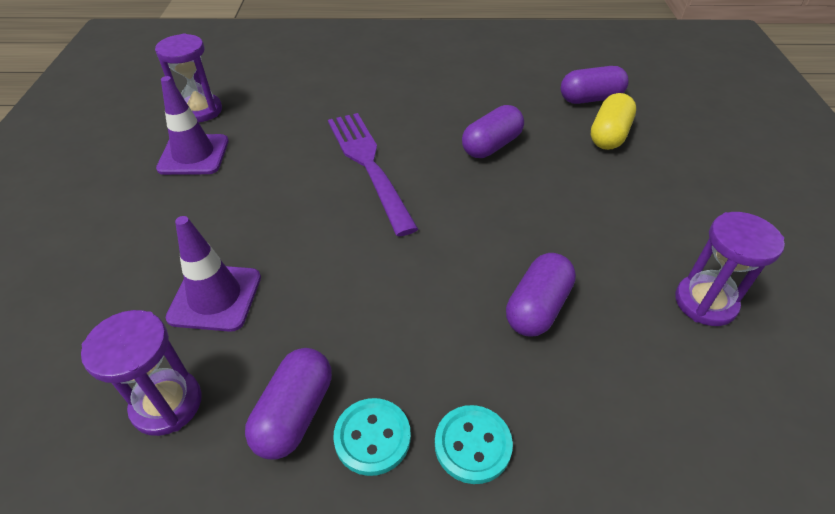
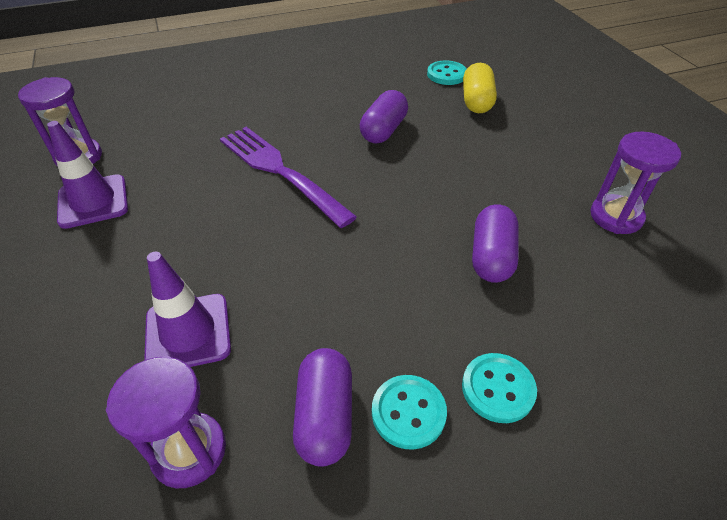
camera: 20 degrees left, 0 degrees up
purple capsule [561,66,629,104] -> turquoise button [427,60,467,85]

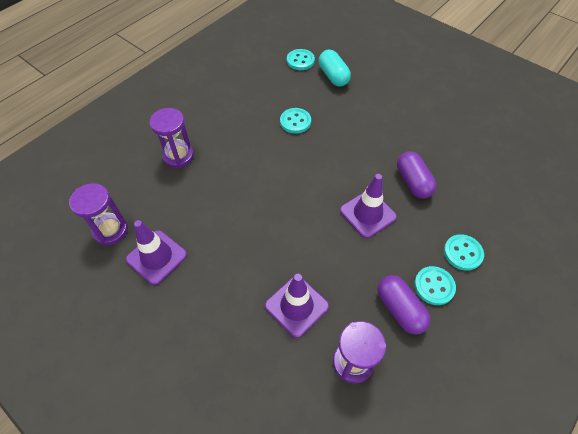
camera: 30 degrees left, 10 degrees up
purple fork [220,127,357,228] -> none
purple capsule [360,90,408,143] -> turquoise button [280,108,311,134]
yellow capsule [463,63,497,113] -> turquoise capsule [319,50,351,87]
purple hourglass [590,132,681,234] -> purple hourglass moved to [150,108,194,168]
none -> purple traffic cone [340,174,397,238]

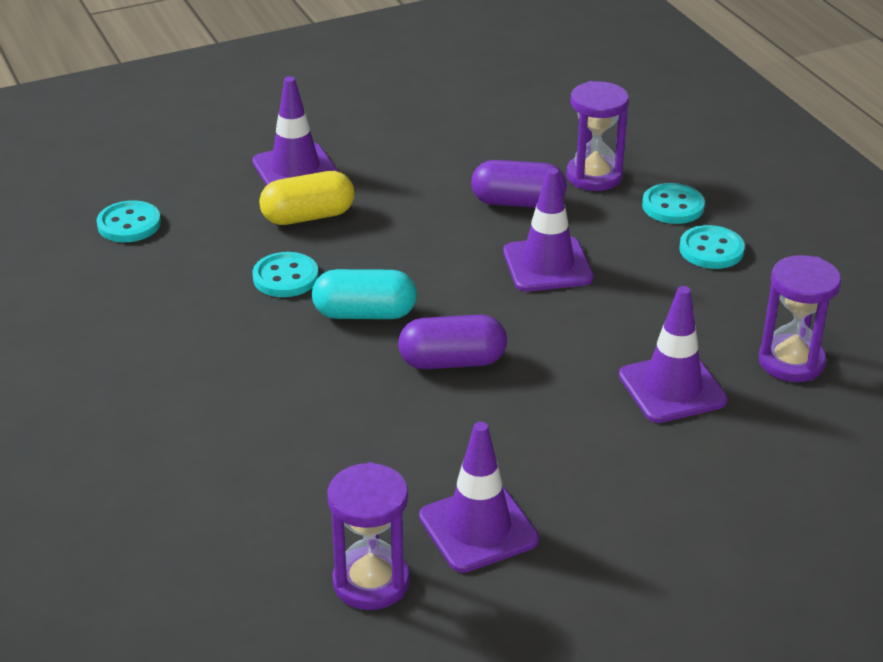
camera: 65 degrees left, 20 degrees down
purple hourglass [150,108,194,168] -> purple hourglass moved to [566,81,629,191]
turquoise capsule [319,50,351,87] -> turquoise capsule moved to [312,269,417,319]
purple capsule [377,275,431,335] -> purple capsule moved to [398,315,507,369]
none -> purple traffic cone [252,76,339,186]
none -> yellow capsule [259,171,355,225]

